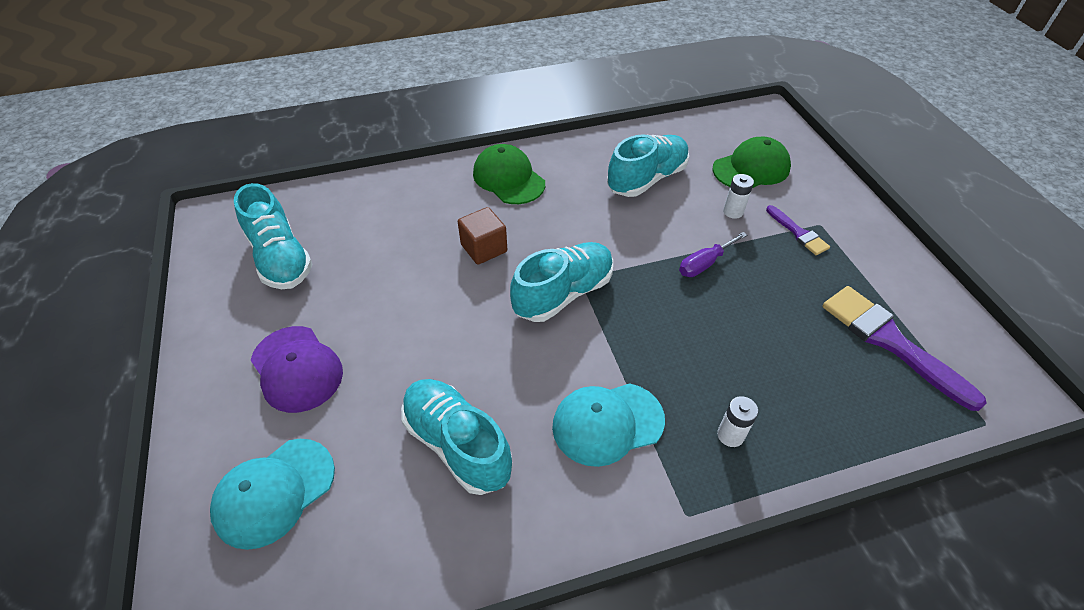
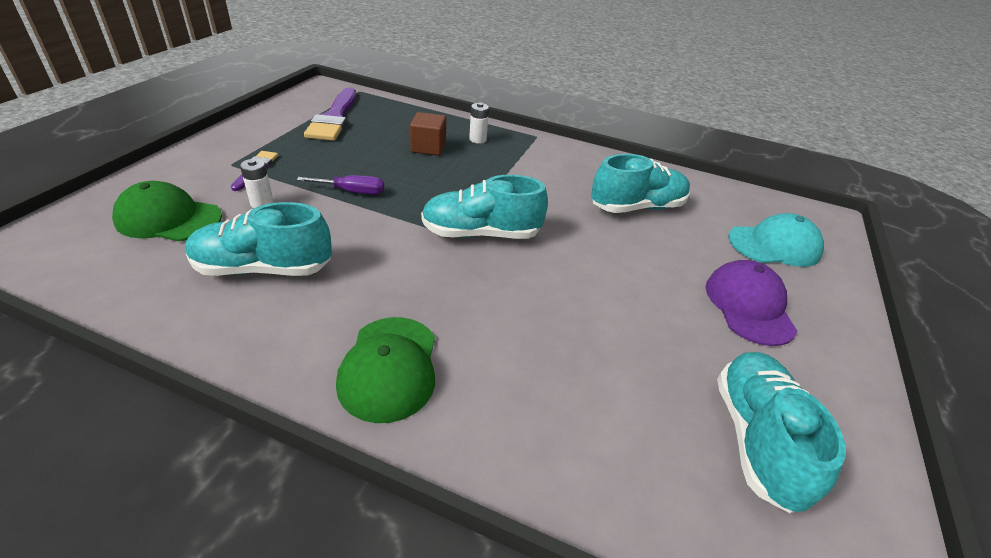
camera: 145 degrees left, 10 degrees down
turquoise shoe [401,379,512,495] -> turquoise shoe turned 105 degrees counterclockwise [591,154,690,213]
brown cube [458,207,507,265] -> brown cube moved to [410,112,446,156]
turquoise cap [552,383,665,467] -> none

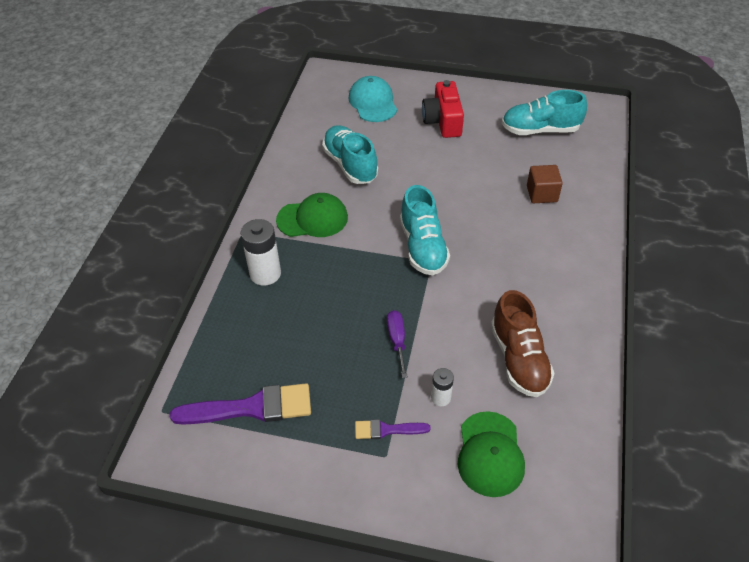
camera: 95 degrees left, 10 degrees up
turquoise shoe [185,202,332,276] -> brown shoe [491,290,555,397]
green cap [336,317,435,423] -> green cap moved to [276,193,348,237]
brown cube [410,112,446,156] -> brown cube moved to [527,165,563,203]
white battery [469,102,489,144] -> white battery [241,219,281,286], size x1.79
purple cap [705,260,797,346] -> red camera [422,80,464,138]

